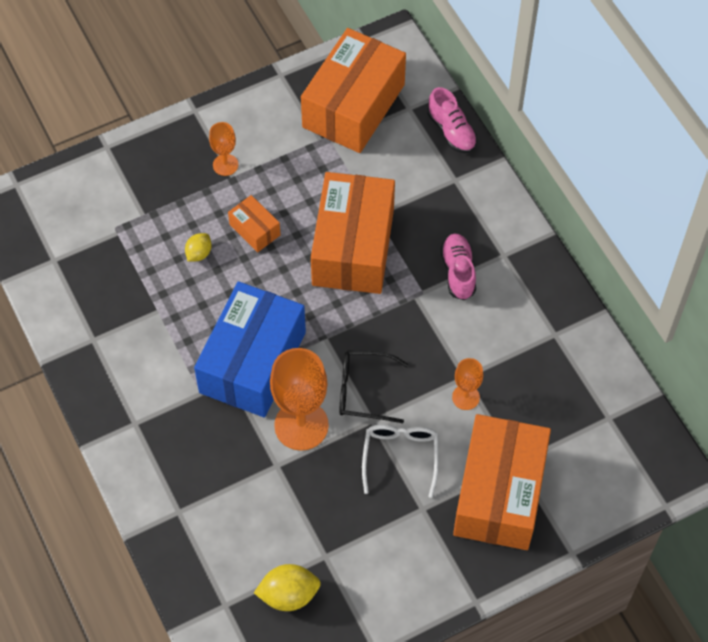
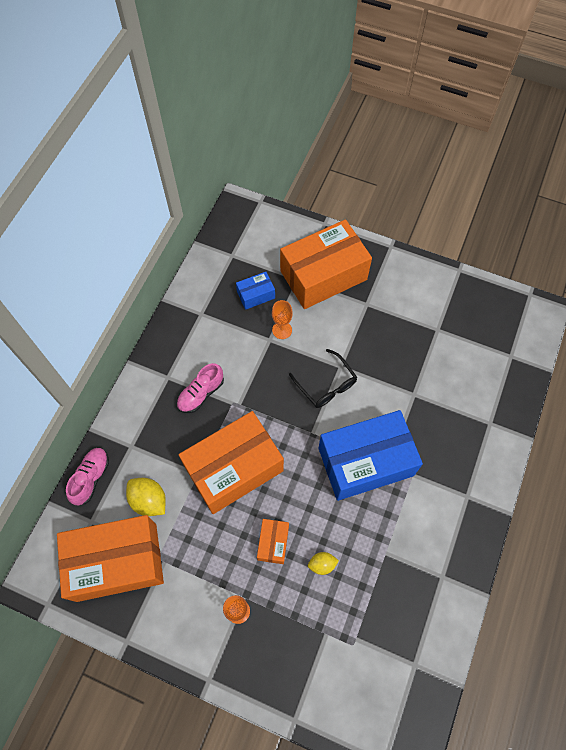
camera: 130 degrees left, 5 degrees up
yellow lemon [254,564,321,611] -> yellow lemon moved to [126,478,166,516]
orange goblet [270,348,329,451] -> none
white glasses [362,425,439,498] -> none
none -> blue box [236,272,275,310]

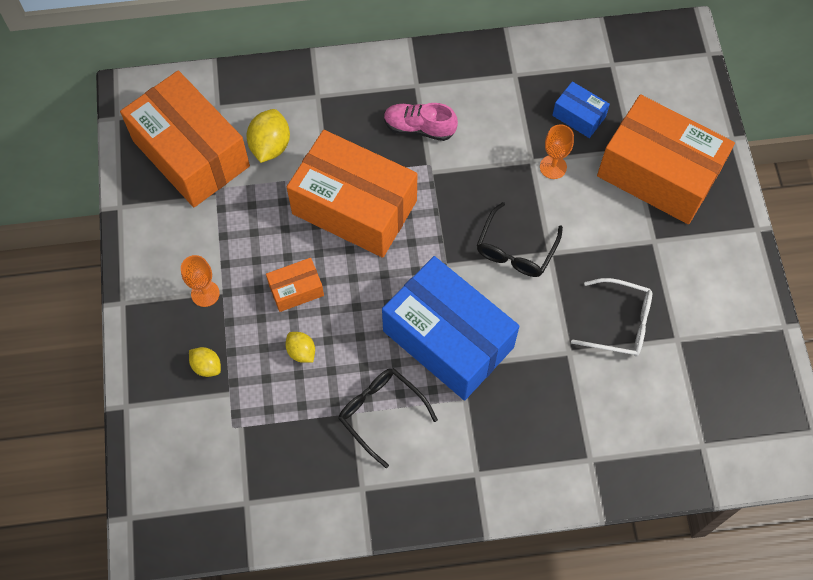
camera: 60 degrees right, 0 degrees up
pink shoe [66,448,109,505] -> none
none -> yellow lemon [189,347,221,377]
none -> black glasses [338,368,438,468]
none -> white glasses [571,278,652,357]

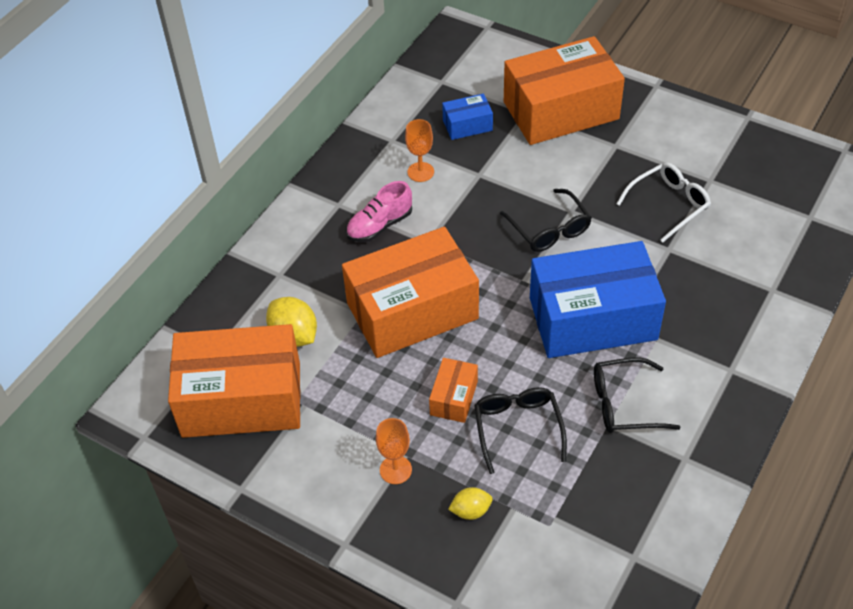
camera: 50 degrees left, 15 degrees down
yellow lemon [286,332,315,363] -> black glasses [474,387,567,474]
orange goblet [540,124,574,179] -> orange goblet moved to [405,119,434,182]

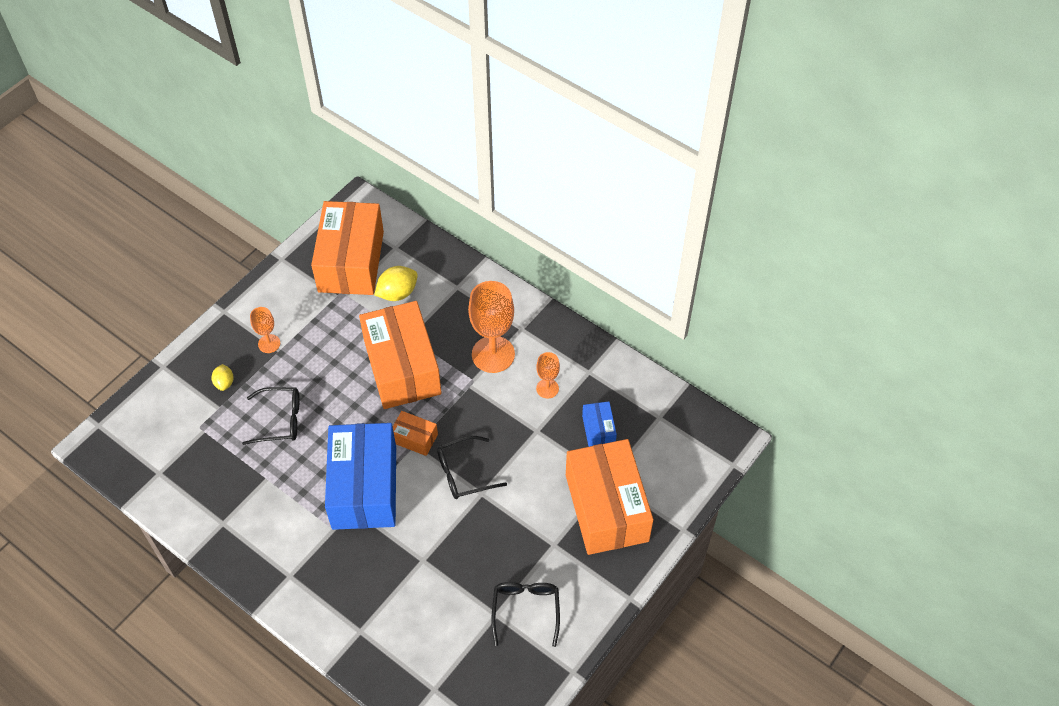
camera: 95 degrees right, 5 degrees up
pink shoe [346,181,412,242] -> orange goblet [468,281,515,373]
orange box [429,358,478,423] -> orange box moved to [393,411,438,456]
black glasses [594,357,681,433] -> black glasses moved to [491,582,560,647]
white glasses [616,163,711,243] -> none

